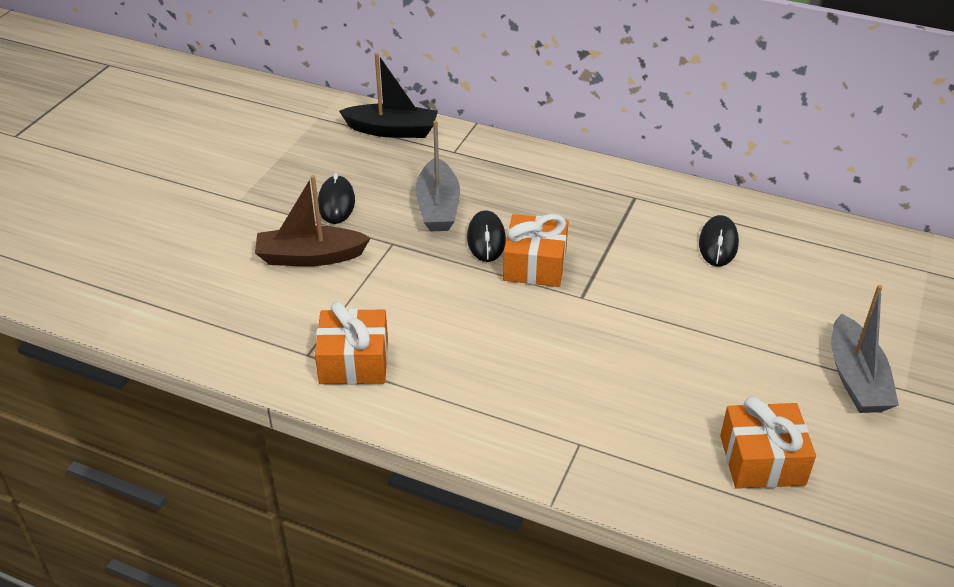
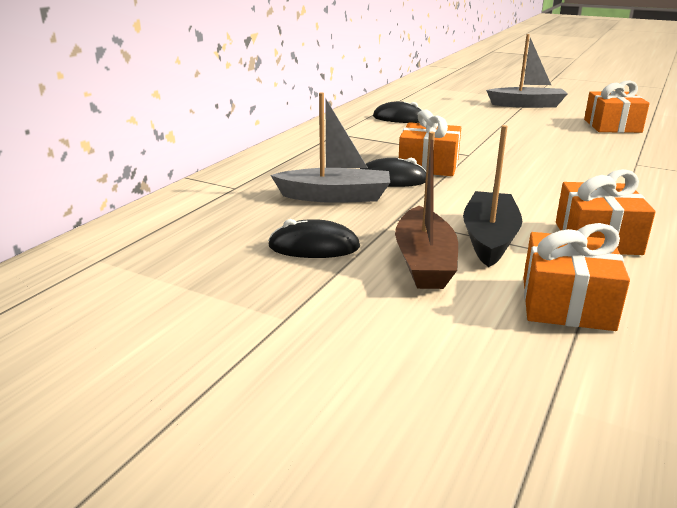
camera: 85 degrees left, 15 degrees down
black boat [339,53,438,138] -> black boat moved to [463,125,522,267]
none -> orange gift [523,223,630,331]

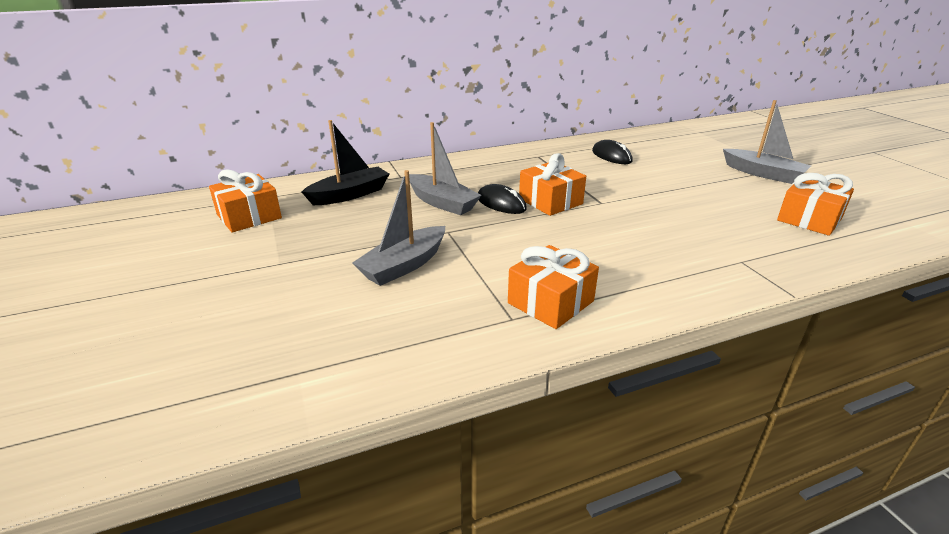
camera: 40 degrees right, 5 degrees up
black mouse [268,219,360,258] -> none
brown boat [395,132,458,289] -> grey boat [352,170,445,286]
black boat [463,125,522,267] -> black boat moved to [302,120,389,205]
orange gift [523,223,630,331] -> orange gift moved to [209,169,282,232]

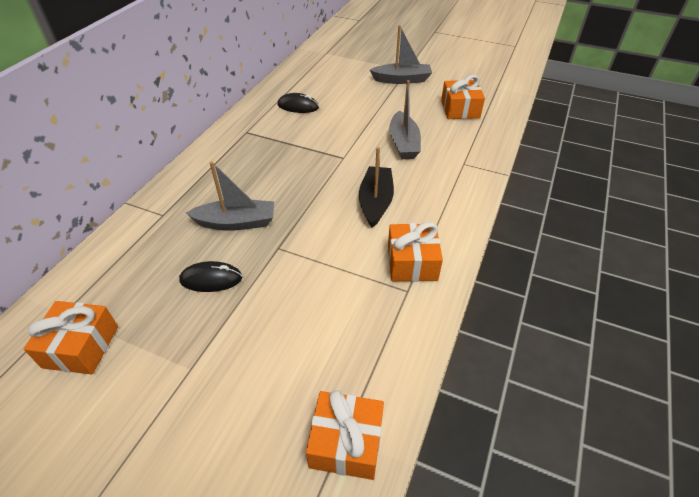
camera: 45 degrees left, 15 degrees up
black boat [302,120,389,205] -> black boat moved to [359,147,394,228]
grey boat [352,170,445,286] -> grey boat moved to [389,80,421,159]
black mouse [478,184,527,214] -> black mouse moved to [179,261,242,292]
orange gift [519,153,586,216] -> orange gift moved to [306,390,384,480]

